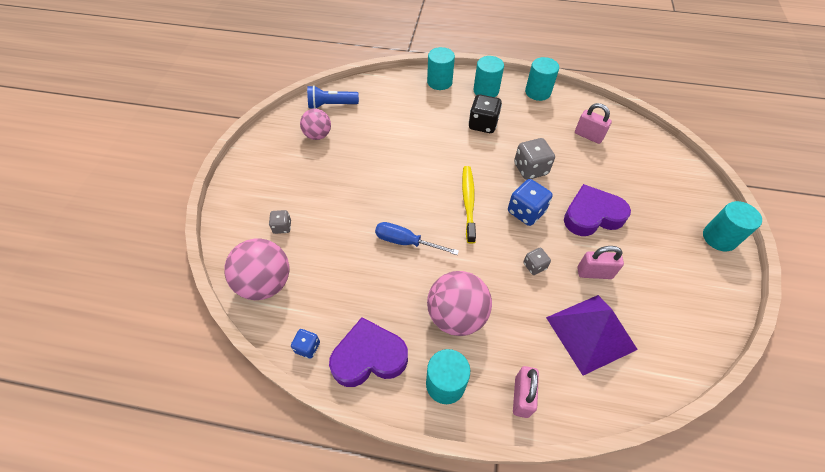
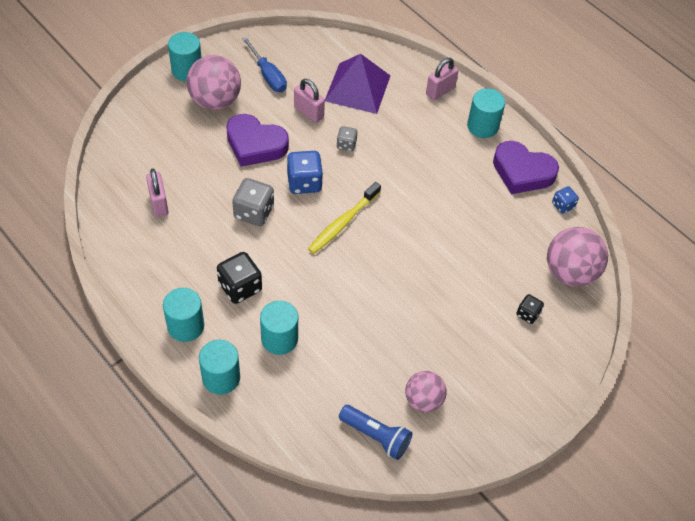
camera: 145 degrees left, 0 degrees up
grey dice [269,210,291,234] -> black dice [516,294,544,324]
blue screwdriver [375,222,459,255] -> blue screwdriver moved to [242,37,287,92]
pink ball [427,271,492,336] -> pink ball moved to [186,55,241,110]
turquoise cylinder [525,57,559,101] -> turquoise cylinder moved to [260,301,298,355]

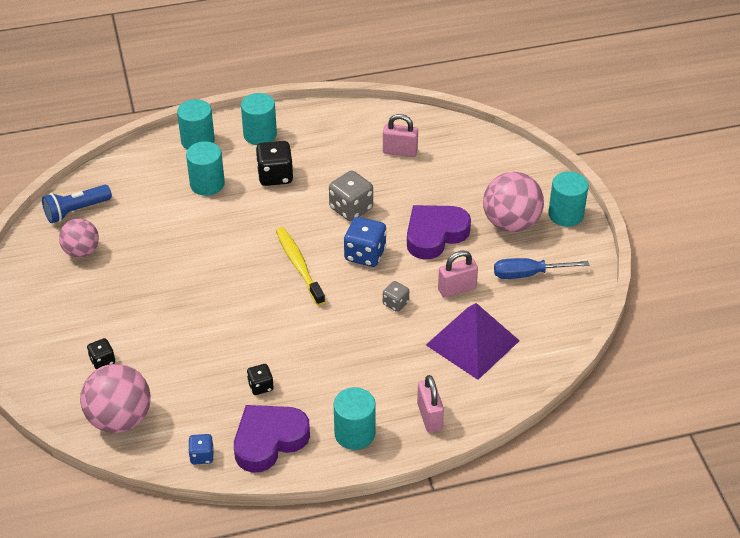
camera: 120 degrees right, 10 degrees down
none -> black dice [247,364,274,395]

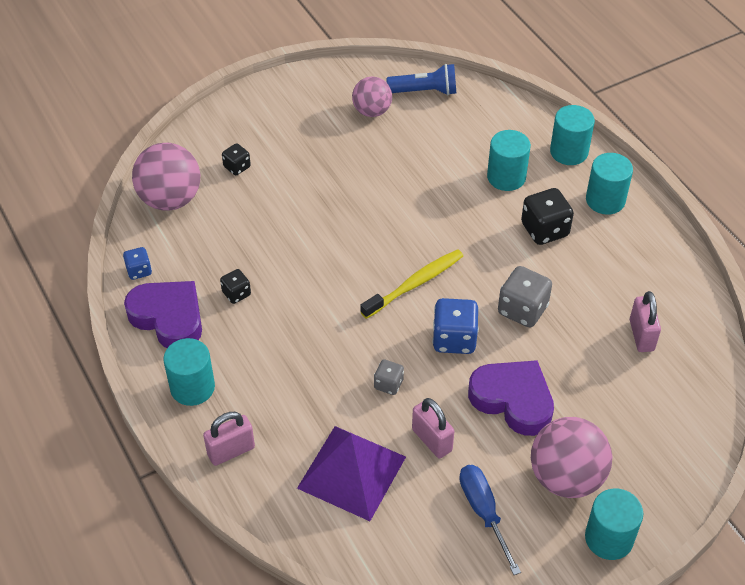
camera: 75 degrees right, 5 degrees up
blue flashlight [42,185,112,223] -> blue flashlight turned 135 degrees clockwise [386,64,456,95]

